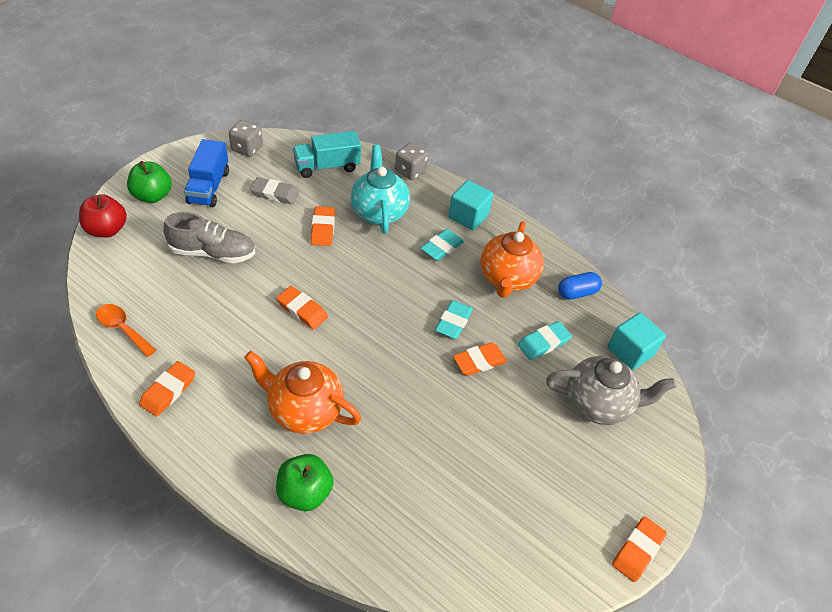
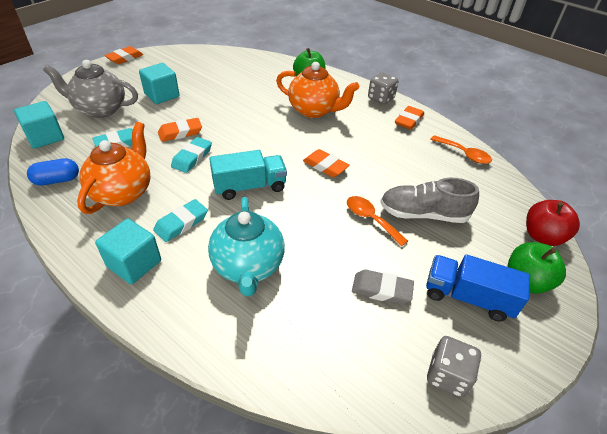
camera: 175 degrees left, 5 degrees down
blue truck [184,139,229,207] -> blue truck turned 75 degrees counterclockwise [426,254,530,321]
turquoise truck [293,131,361,178] -> turquoise truck moved to [209,150,287,200]
orange eraser [311,206,335,246] -> none
grey dice [395,143,428,180] -> grey dice moved to [368,73,398,104]
none -> turquoise cube [139,63,180,104]
none -> orange spoon [347,196,408,246]

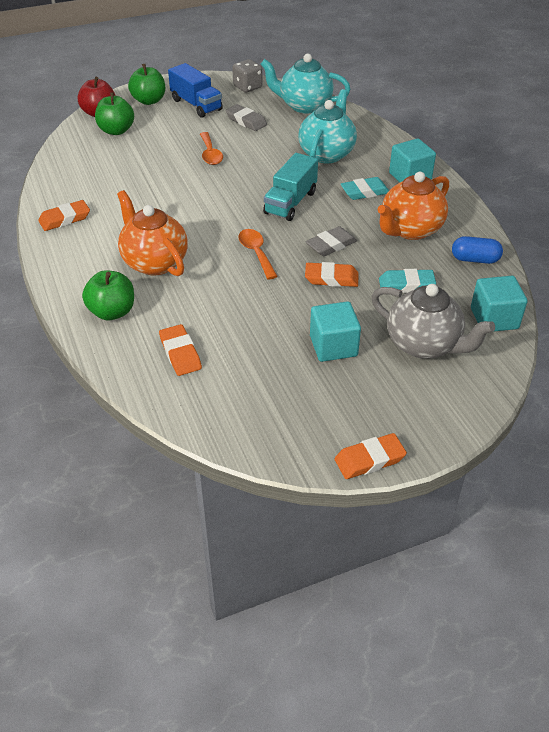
camera: 150 degrees left, 0 degrees up
turquoise eraser [171,137,212,173] -> grey eraser [306,226,357,257]
turquoise truck [209,150,287,200] -> turquoise truck turned 75 degrees counterclockwise [263,153,318,221]
orange eraser [303,149,350,177] -> orange eraser moved to [159,324,202,376]
grey dice [368,73,398,104] -> none
grey shoe [380,178,479,223] -> none
orange spoon [430,135,492,164] -> orange spoon moved to [238,229,278,280]
none -> green apple [95,92,134,135]
none -> turquoise teapot [261,54,350,113]

